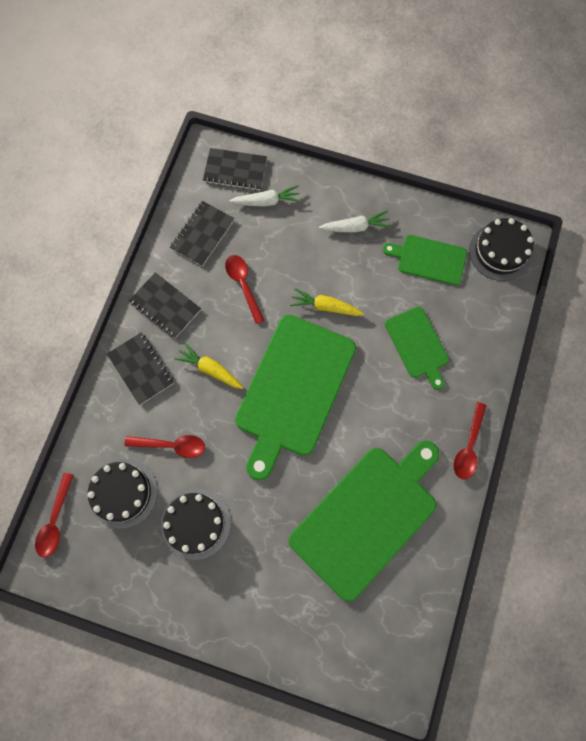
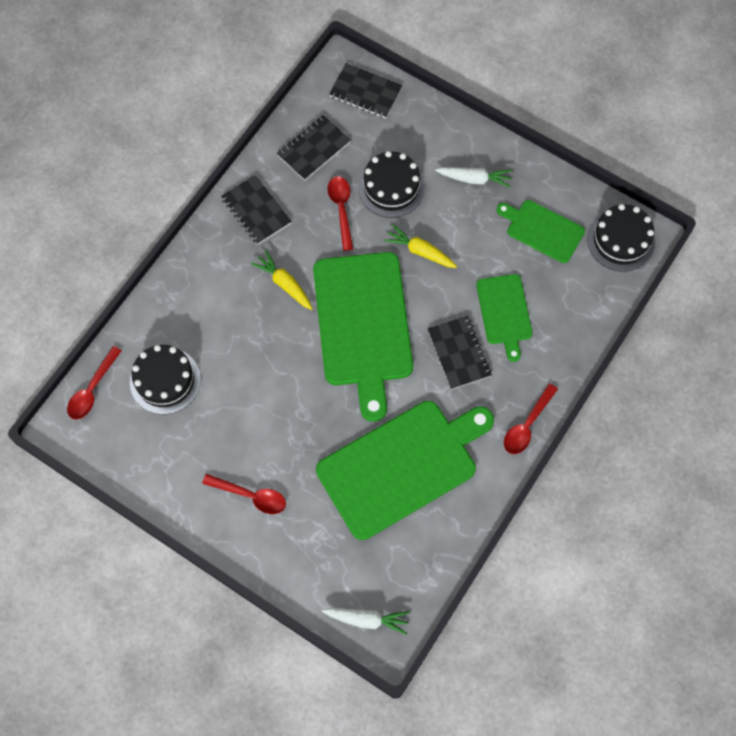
camera: 15 degrees right, 5 degrees down
black notebook [107,332,174,405] -> black notebook moved to [428,315,492,390]
red spoon [124,435,205,458] -> red spoon moved to [202,474,286,514]
black cake [161,489,231,560] -> black cake moved to [358,151,425,218]
white carrot [230,185,301,207] -> white carrot moved to [322,608,410,635]
green cutting board [235,315,356,481] -> green cutting board turned 45 degrees counterclockwise [313,252,413,422]

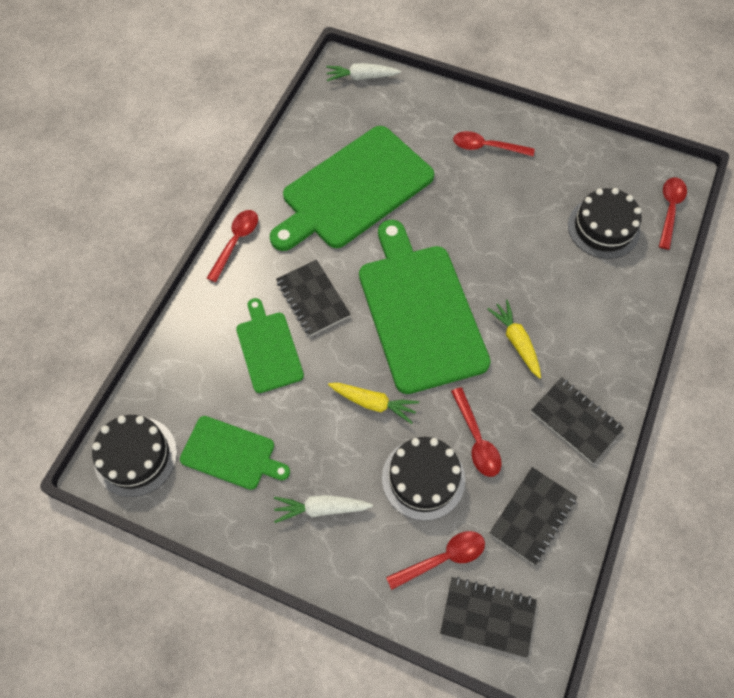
camera: 170 degrees right, 5 degrees down
yellow carrot [251,250,313,310] -> yellow carrot turned 150 degrees counterclockwise [487,300,541,379]
none -> red spoon [386,531,485,590]

